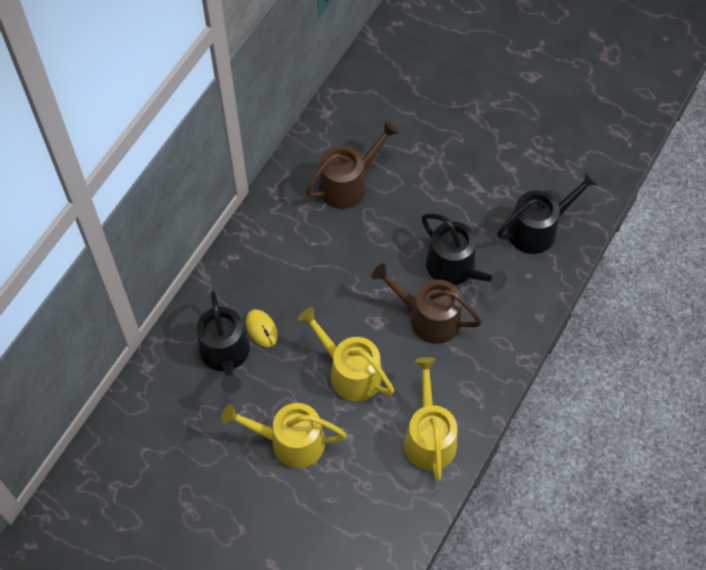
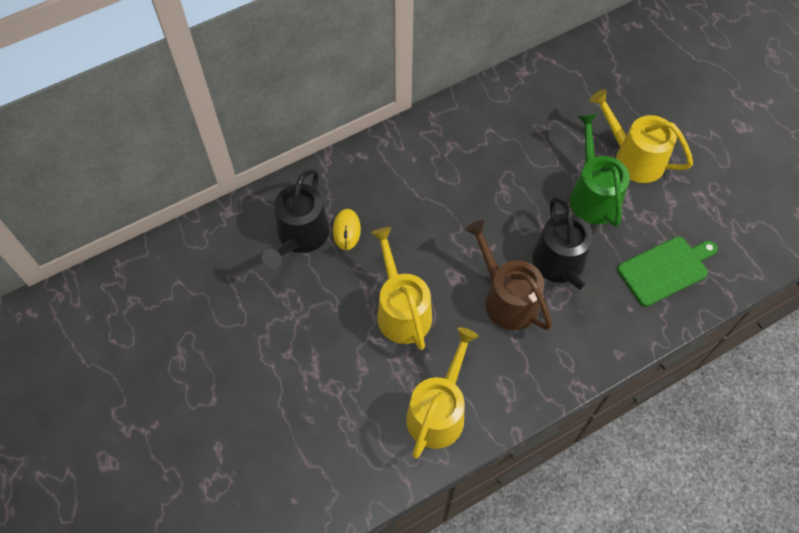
camera: 30 degrees right, 0 degrees up
yellow watering can [221,403,346,468] -> yellow watering can moved to [590,89,693,183]
brown watering can [306,121,399,209] -> none
black watering can [497,171,599,254] -> green cutting board [617,237,718,307]
none -> green watering can [570,113,630,227]

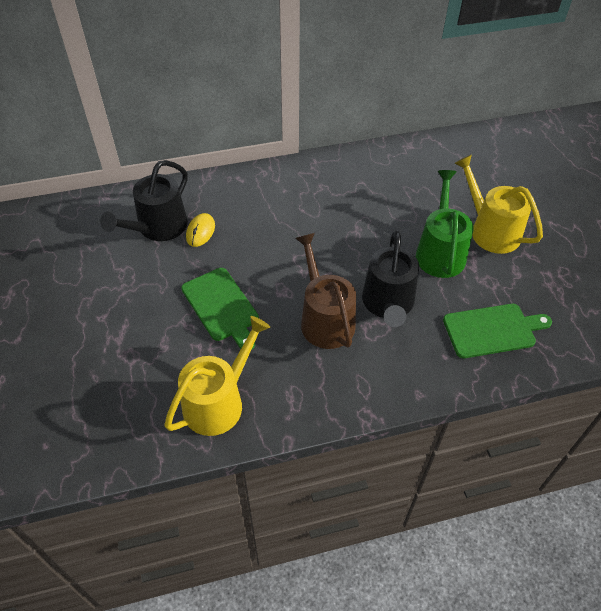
camera: 15 degrees right, 10 degrees down
yellow watering can [371,227,432,350] -> green cutting board [181,268,259,349]

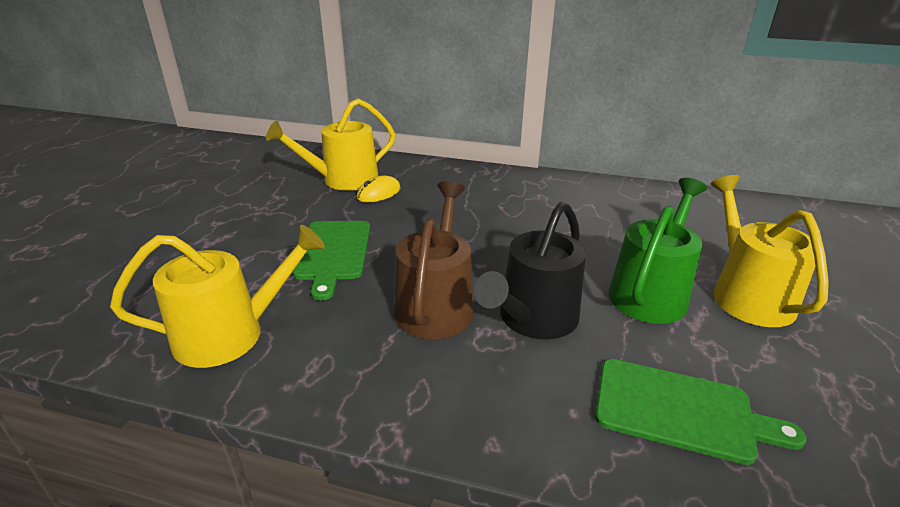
camera: 30 degrees right, 20 degrees down
black watering can [100,160,188,241] -> yellow watering can [266,99,395,191]

